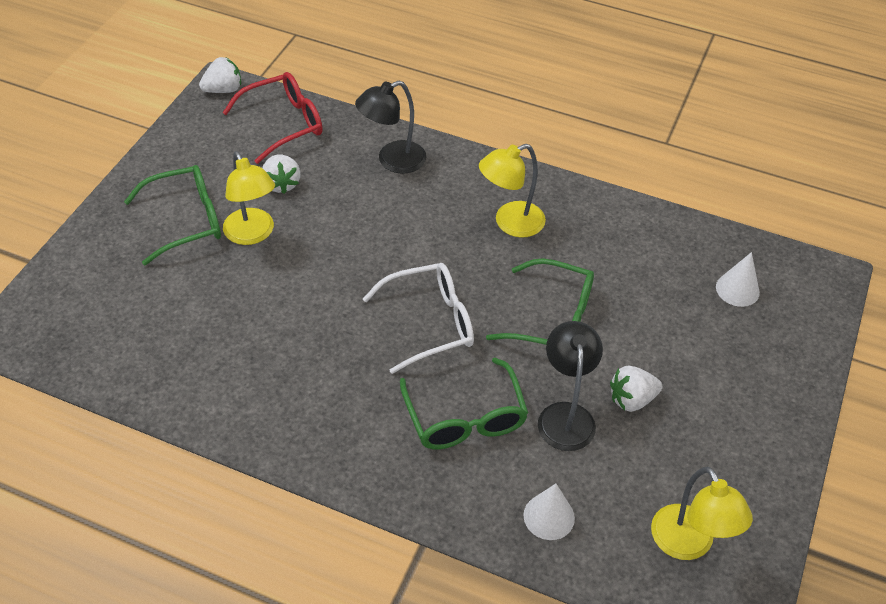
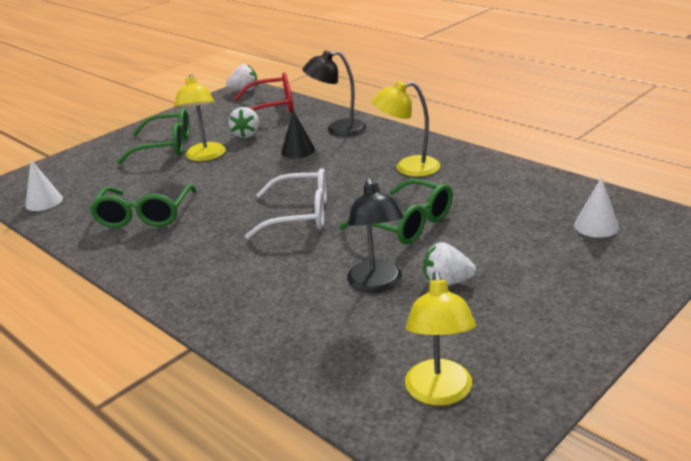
camera: 25 degrees right, 20 degrees down
green glasses [400,358,528,449] -> green glasses moved to [89,184,196,228]
white cone [524,484,575,540] -> white cone moved to [25,160,63,211]
black lamp [538,321,603,451] -> black lamp turned 150 degrees clockwise [347,178,404,292]
none -> black cone [281,110,315,158]

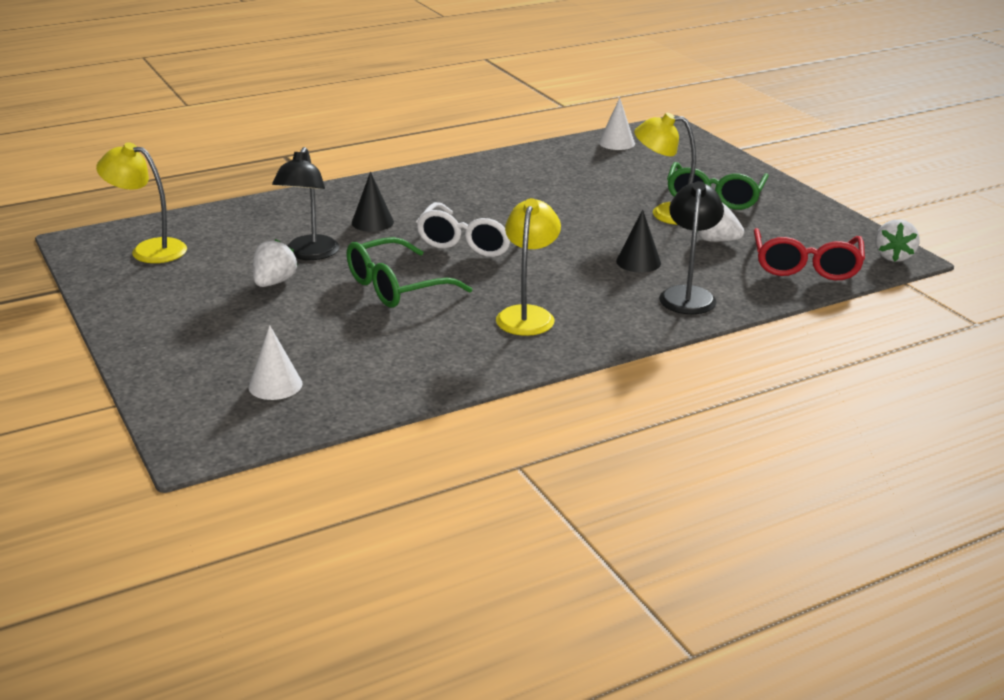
camera: 105 degrees right, 0 degrees up
green glasses [89,184,196,228] -> none
black lamp [347,178,404,292] -> black lamp turned 90 degrees counterclockwise [272,147,340,260]
none -> black cone [352,172,394,232]

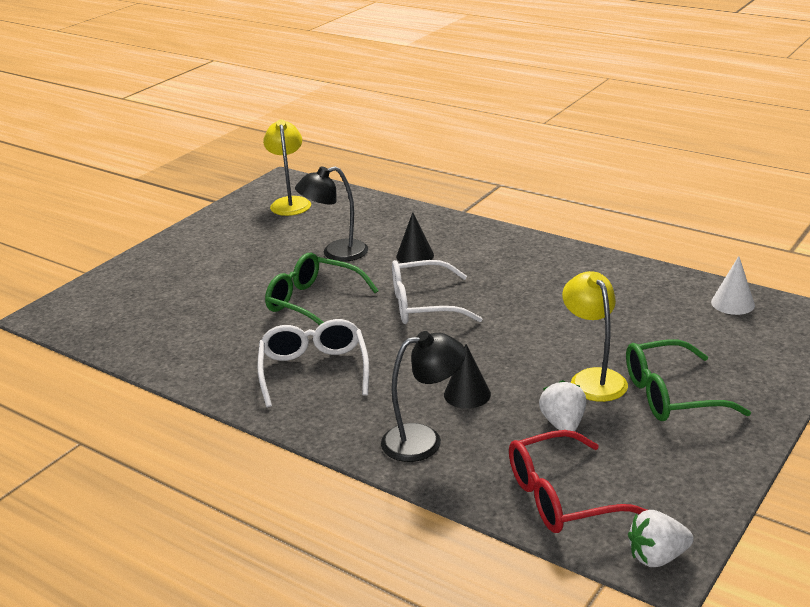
camera: 65 degrees right, 0 degrees up
white cone [248,325,303,400] -> none
white strawberry [253,239,298,287] -> none
yellow lamp [496,198,561,336] -> white glasses [257,319,369,407]

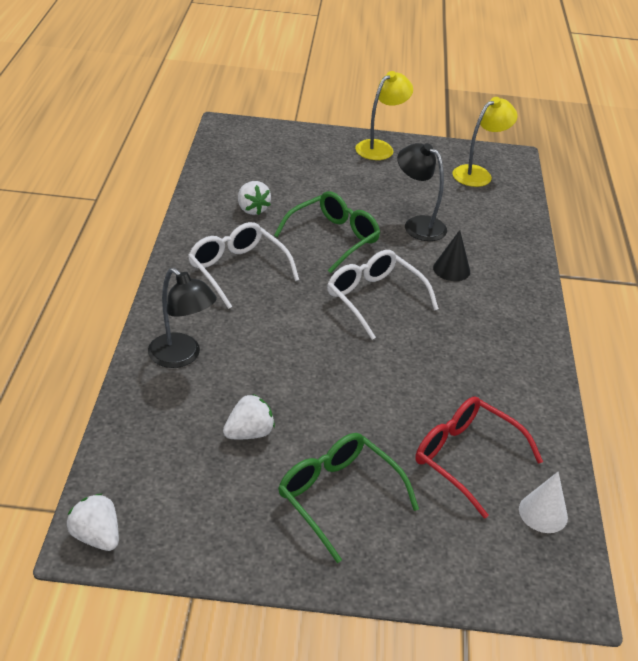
camera: 55 degrees right, 10 degrees up
white glasses [257,319,369,407] -> white glasses turned 90 degrees counterclockwise [188,222,299,309]
green glasses [265,253,379,325] -> green glasses turned 45 degrees clockwise [274,191,380,273]
black cone [444,344,491,409] -> none
red glasses [509,430,647,533] -> red glasses moved to [415,396,543,519]
yellow lamp [562,271,628,402] -> yellow lamp moved to [355,71,413,160]
none -> white strawberry [238,181,271,215]

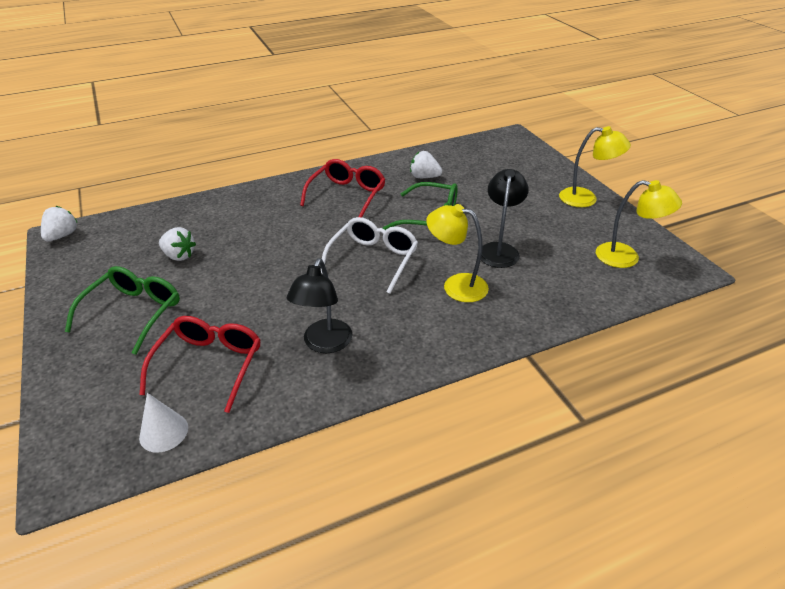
camera: 65 degrees right, 0 degrees up
black lamp [148,268,217,368] -> black lamp moved to [287,258,352,353]
white glasses [188,222,299,309] -> red glasses [300,159,386,218]
white strawberry [238,181,271,215] -> white strawberry turned 75 degrees clockwise [410,151,442,178]
black cone [433,230,470,281] -> yellow lamp [426,204,489,302]

